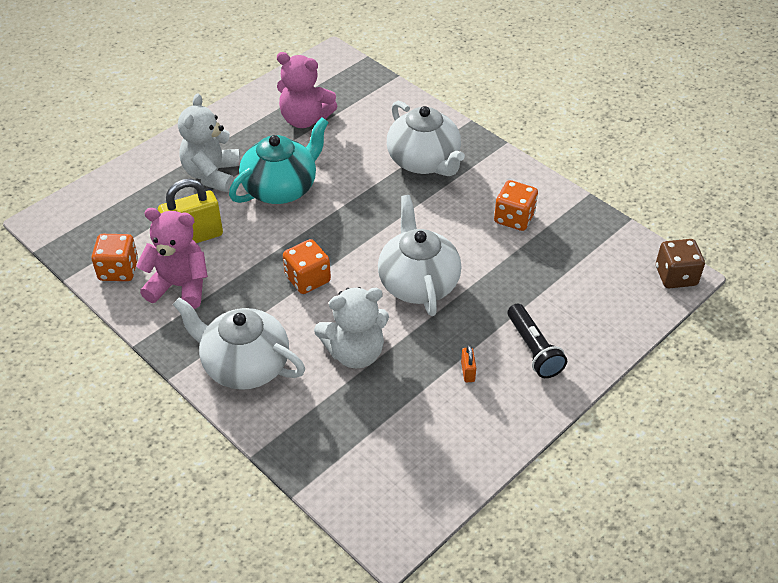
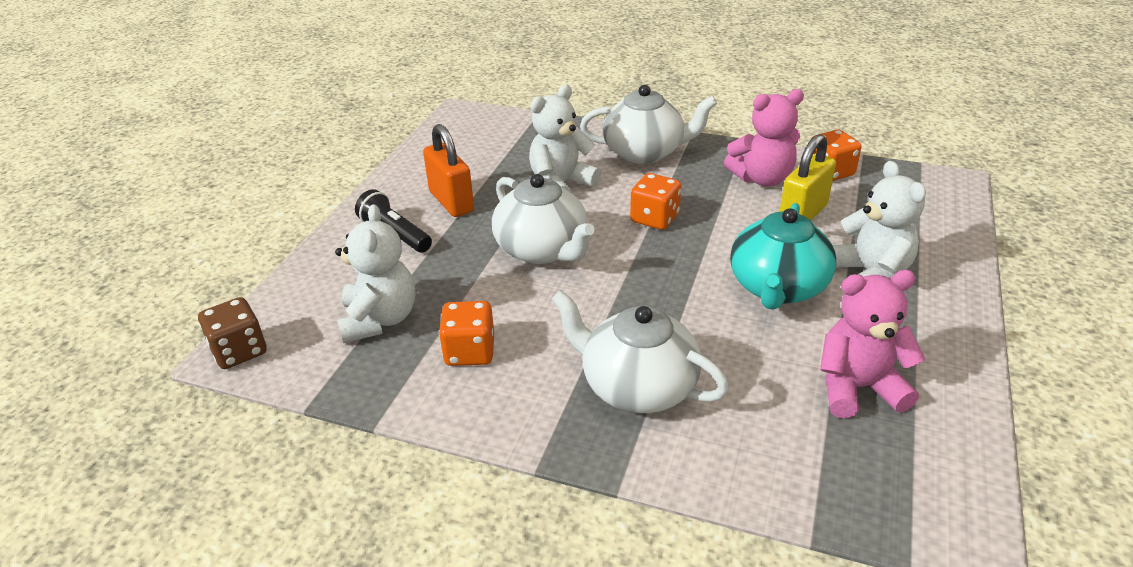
camera: 155 degrees right, 10 degrees down
orange padlock [461,345,476,382] -> orange padlock [423,124,474,217], size x2.29
none -> white teddy bear [335,204,415,343]

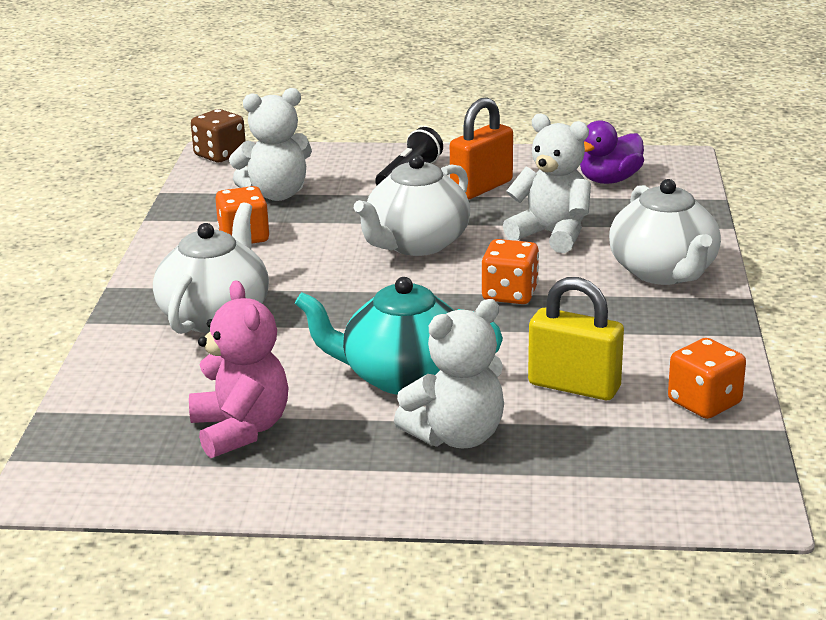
camera: 75 degrees right, 10 degrees down
pink teddy bear [724,89,804,186] -> none
none -> purple duck [580,120,644,184]

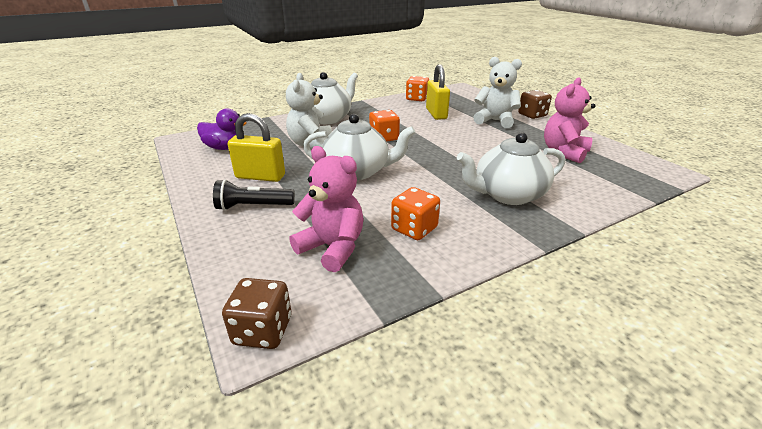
camera: 125 degrees left, 5 degrees up
white teddy bear [229,88,312,201] -> pink teddy bear [289,146,363,272]
turquoise teapot [294,277,503,395] -> none
orange padlock [450,97,513,199] -> yellow padlock [228,113,285,182]
none -> brown dice [518,90,552,119]

